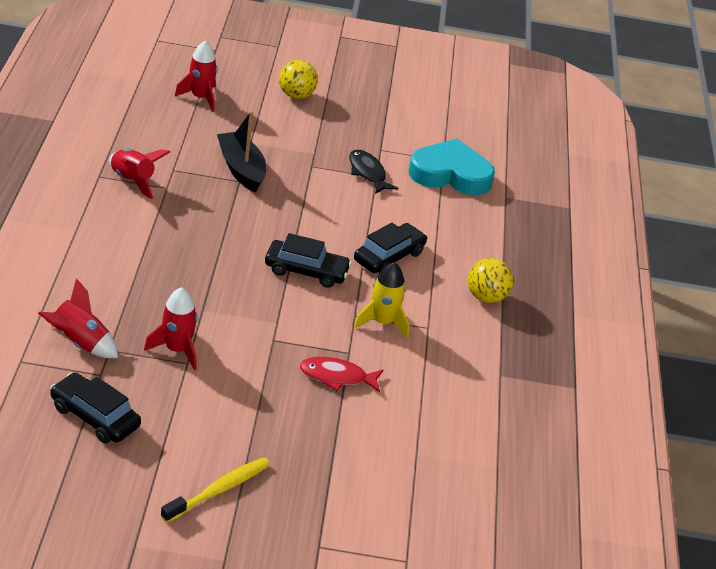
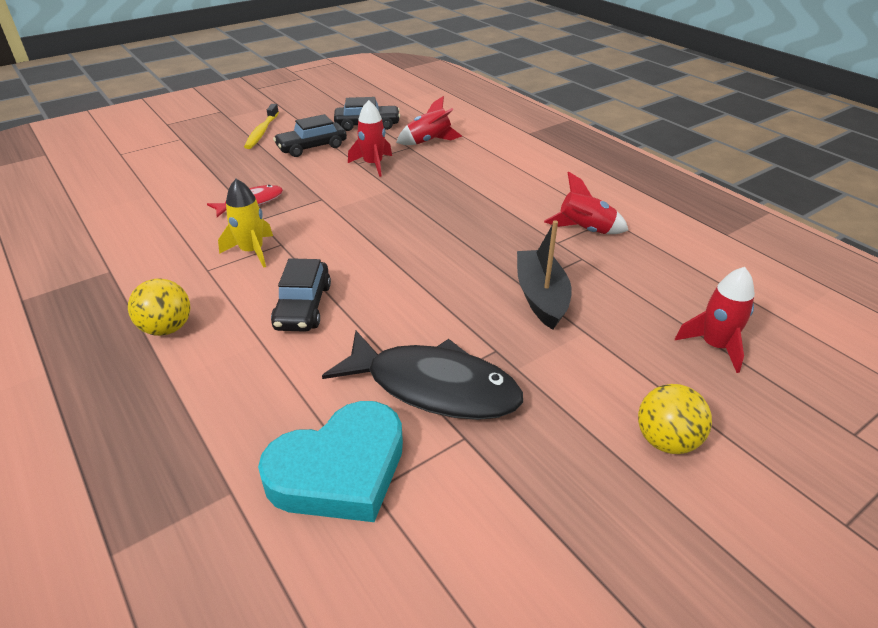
camera: 145 degrees right, 0 degrees up
black boat [217,111,266,193] -> black boat turned 120 degrees counterclockwise [517,220,572,330]
black car [265,233,352,288] -> black car moved to [273,114,347,157]
black fish [349,150,398,194] -> black fish [322,331,523,420], size x1.85

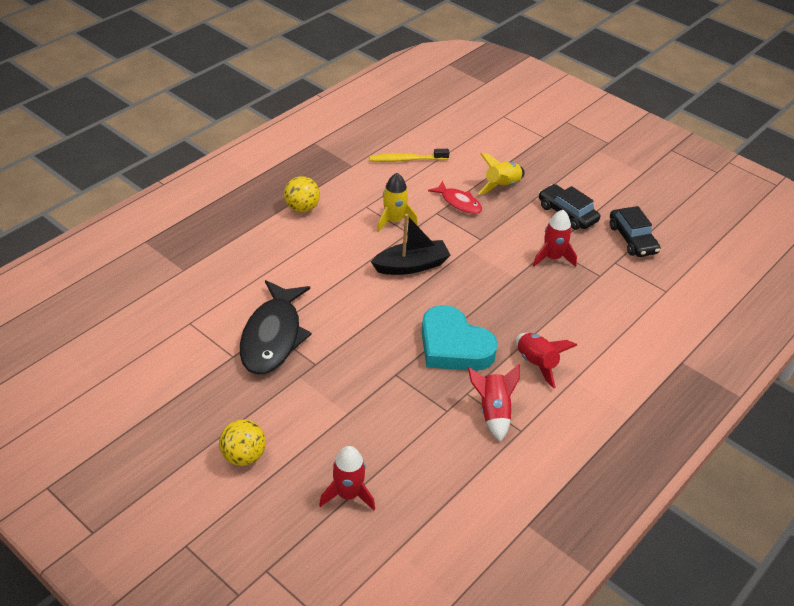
camera: 75 degrees right, 5 degrees up
yellow toothbrush [244,104,279,149] -> yellow toothbrush moved to [369,149,449,162]
turquoise heart [258,401,403,522] -> turquoise heart moved to [421,305,498,371]
black car [271,258,331,332] -> none
red rocket [396,96,462,145] -> red rocket moved to [516,333,577,388]
black boat [517,220,572,330] -> black boat moved to [371,214,451,275]
none -> yellow rocket [478,153,525,195]

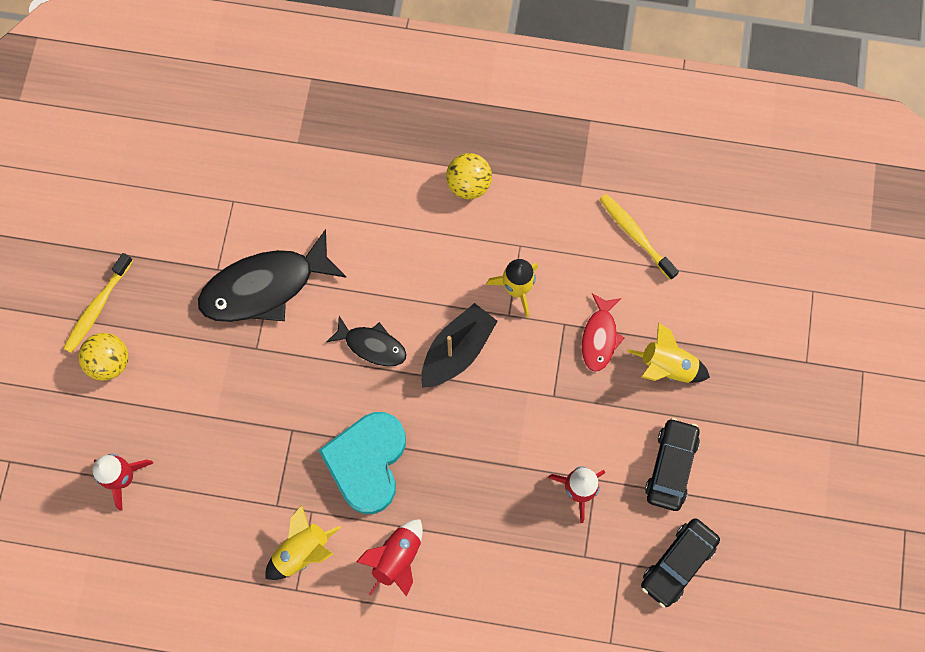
camera: 60 degrees right, 30 degrees up
black boat [371,214,451,275] -> black boat turned 90 degrees counterclockwise [421,303,498,388]
red rocket [468,364,520,442] -> yellow rocket [265,505,341,580]
none -> yellow toothbrush [63,253,133,353]
none -> black fish [327,316,407,366]

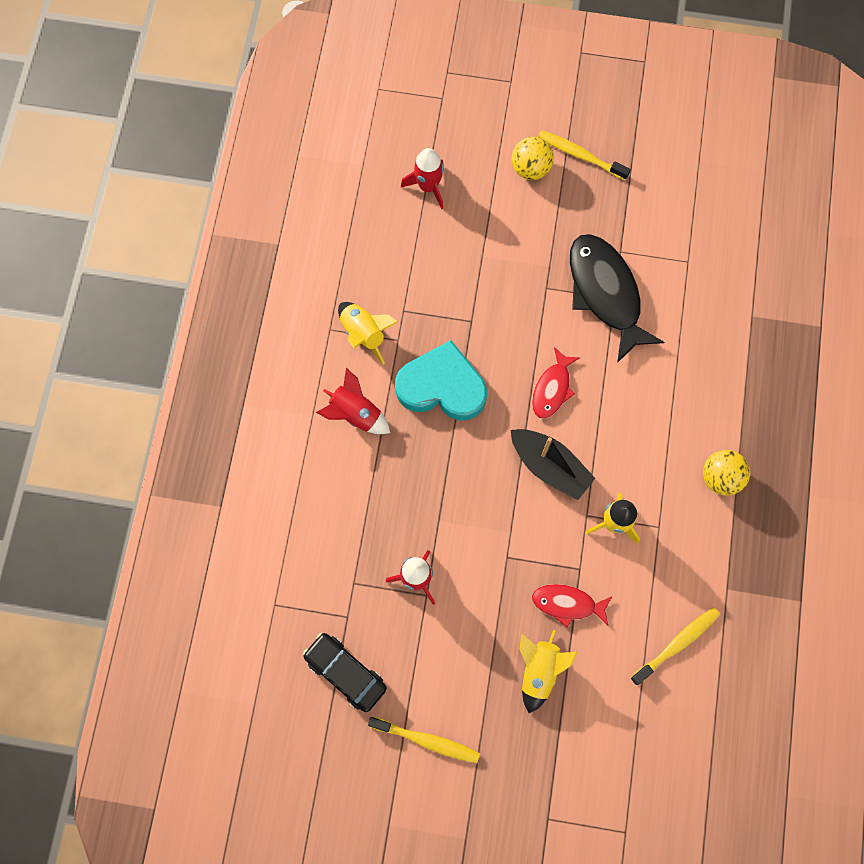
camera: 90 degrees right, 0 degrees up
black fish [327,316,407,366] -> red fish [532,347,580,419]
black car [645,418,700,511] -> none
none -> yellow toothbrush [368,717,480,763]

